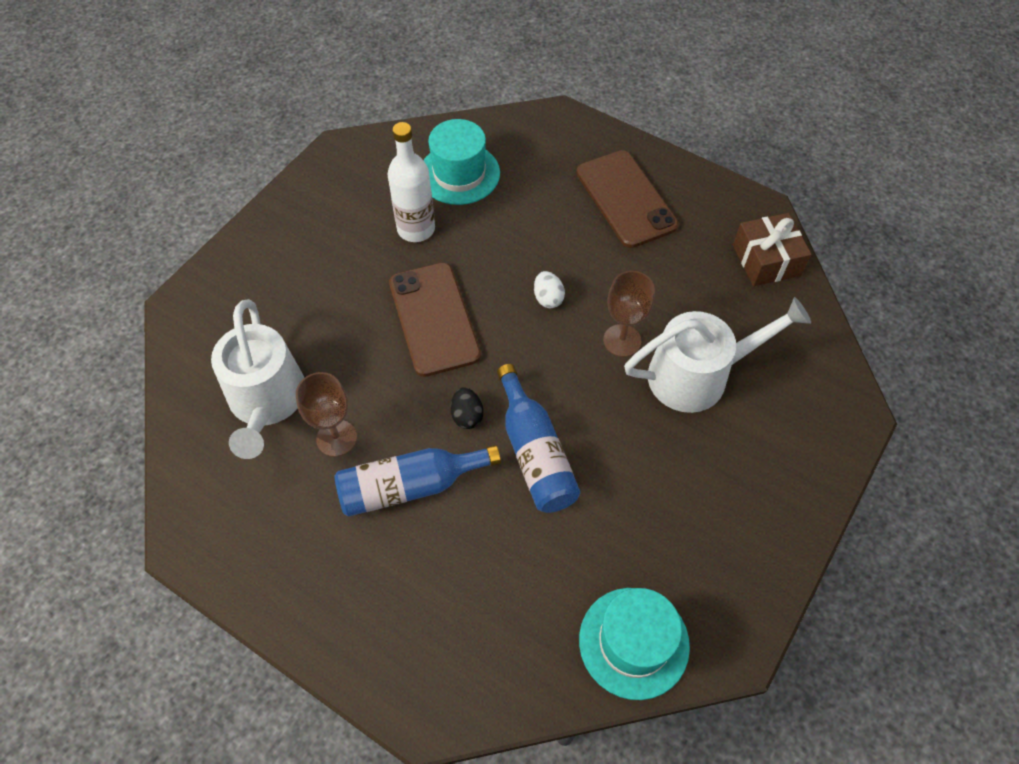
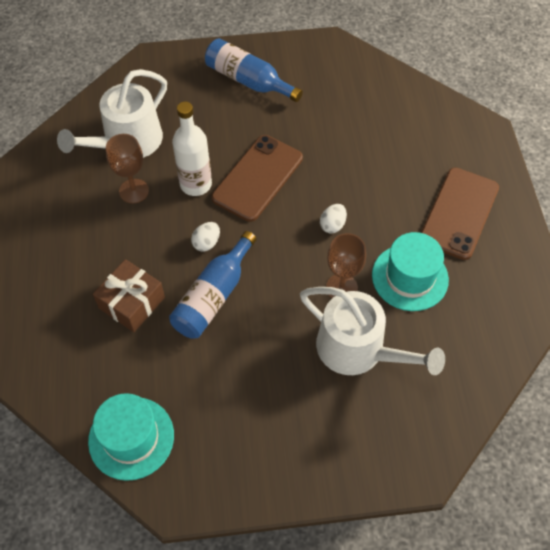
camera: 50 degrees right, 0 degrees up
blue bottle [334,445,501,517] -> blue bottle moved to [205,38,303,102]
white bottle [388,122,435,242] -> white bottle moved to [172,102,212,196]
turquoise hat [423,119,500,205] -> turquoise hat moved to [372,232,449,311]
black egg [451,387,483,429] -> white egg [191,222,220,251]
brown gift [733,213,812,286] -> brown gift moved to [93,259,165,332]

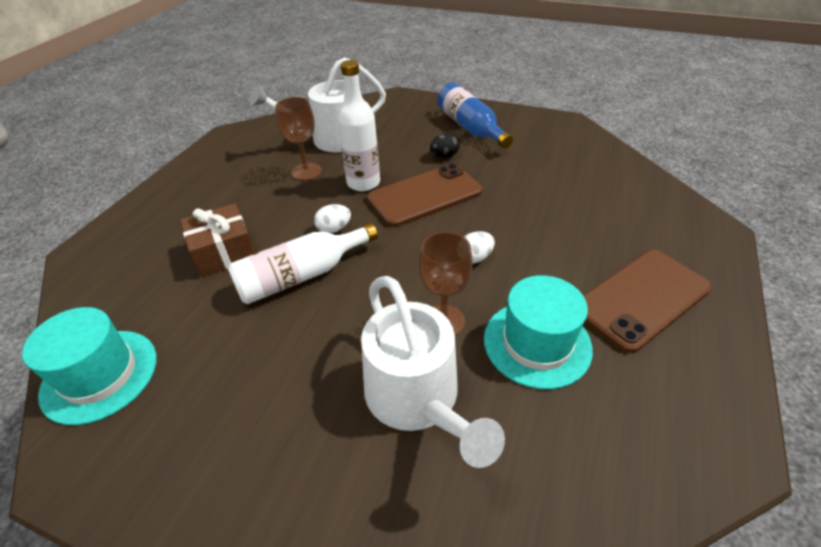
camera: 30 degrees right, 15 degrees down
blue bottle [169,231,257,339] -> white bottle [228,223,378,304]
none -> black egg [430,133,460,157]

